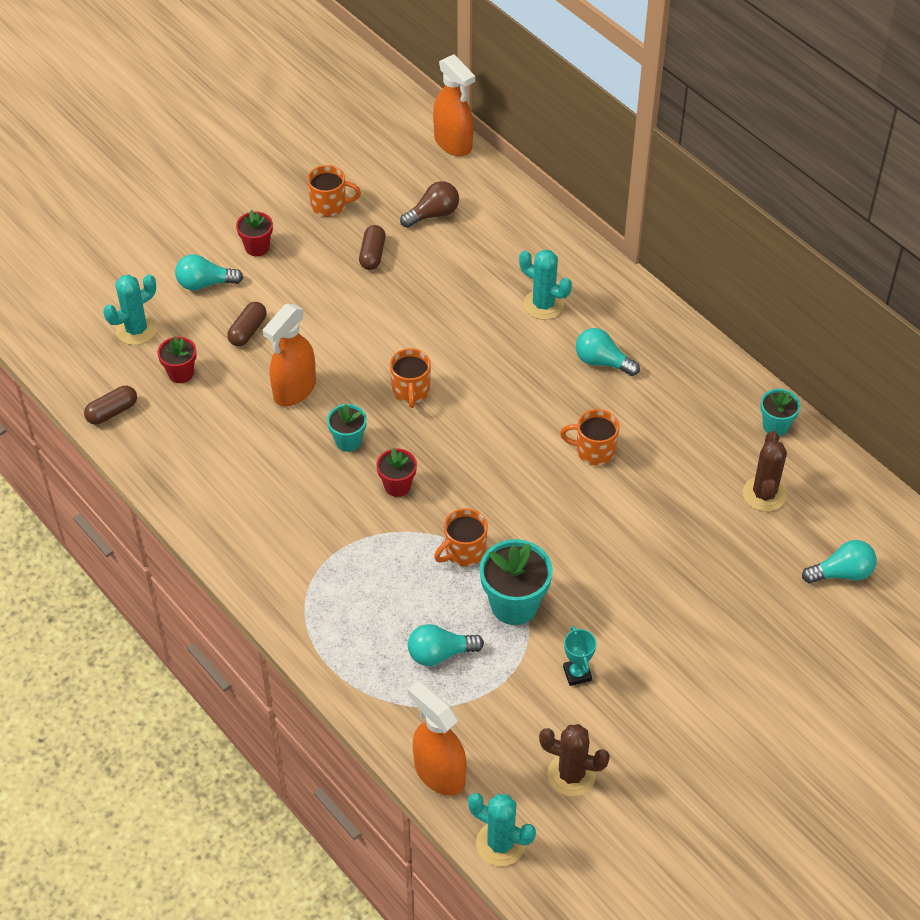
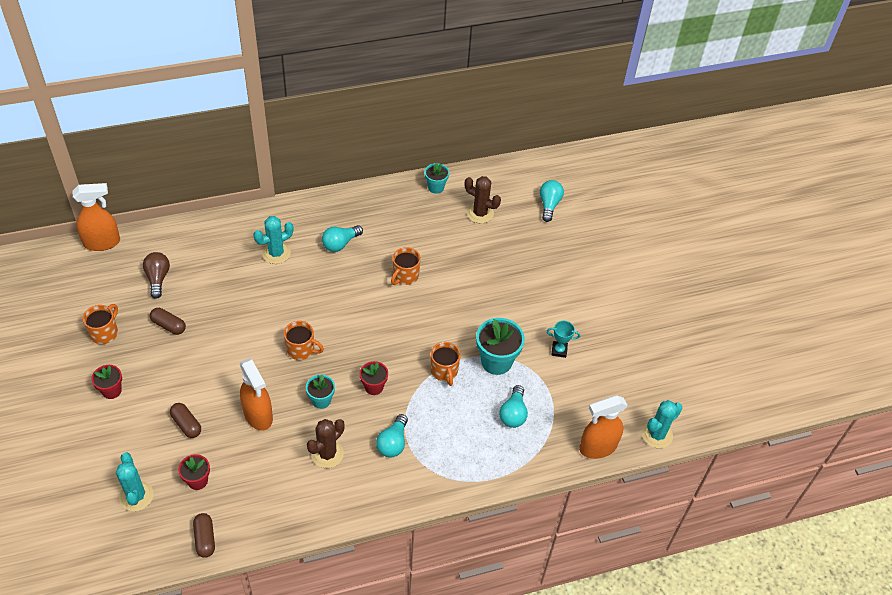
camera: 70 degrees left, 0 degrees up
turquoise light bulb [175,254,243,291] -> turquoise light bulb moved to [376,414,408,458]
brown cactus [539,724,610,796] -> brown cactus moved to [307,419,345,468]

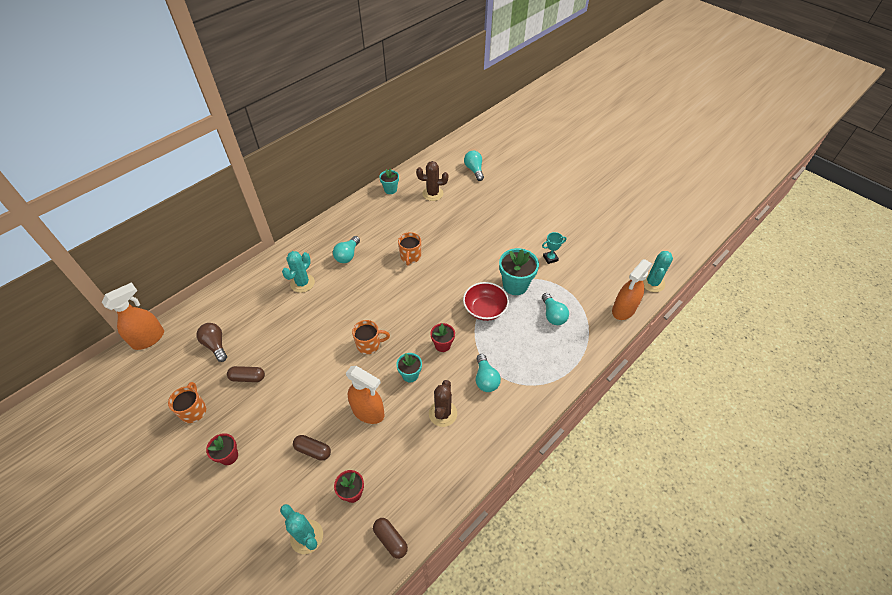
camera: 25 degrees left, 0 degrees up
orange mug [431,342,461,386] -> red bowl [463,282,509,321]

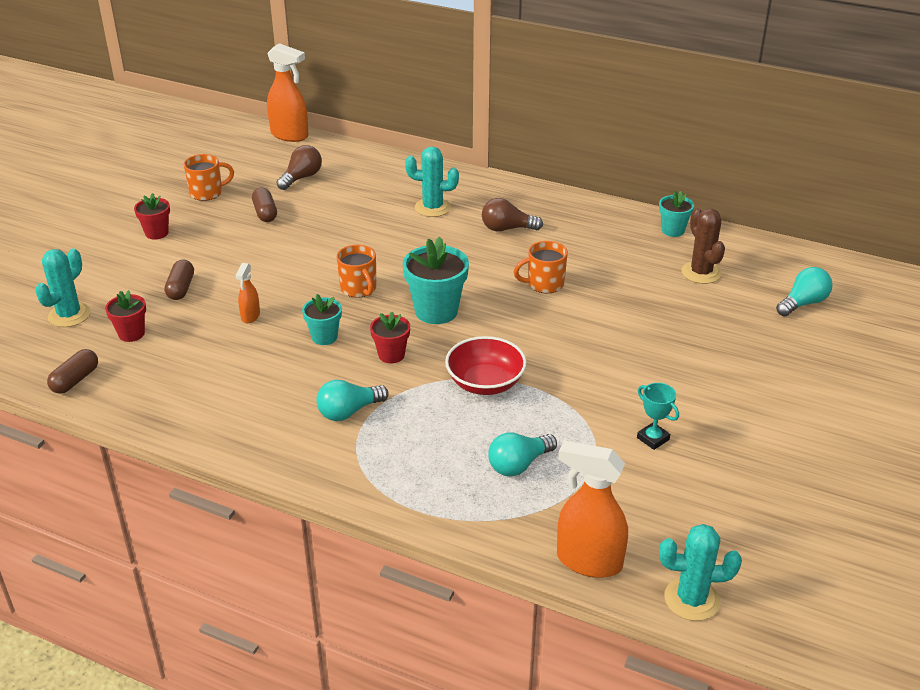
camera: 70 degrees right, 15 degrees down
turquoise light bulb [333,236,360,263] -> brown light bulb [482,198,543,231]
orange spray bottle [346,366,385,424] -> orange spray bottle [236,263,260,323], size x0.52
brown cactus [429,380,457,427] -> none
turquoise flower pot [499,248,539,295] -> turquoise flower pot moved to [403,237,469,324]

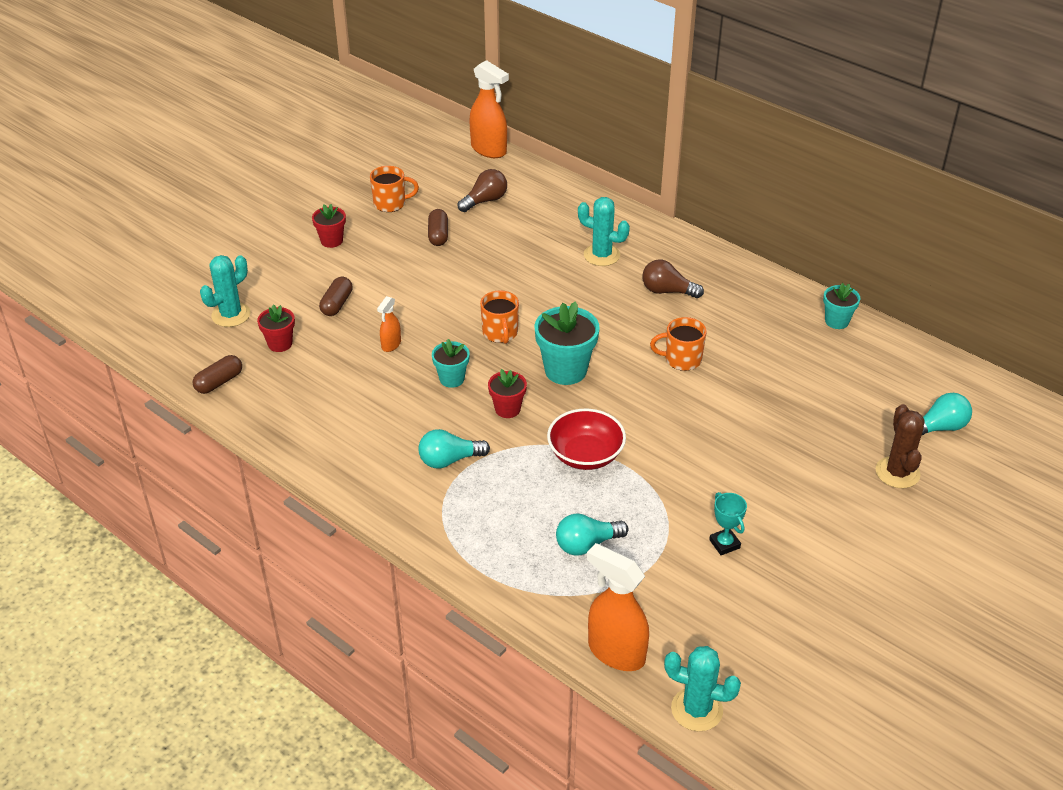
camera: 15 degrees right, 5 degrees up
brown cactus [681,208,725,284] -> brown cactus moved to [876,404,925,488]

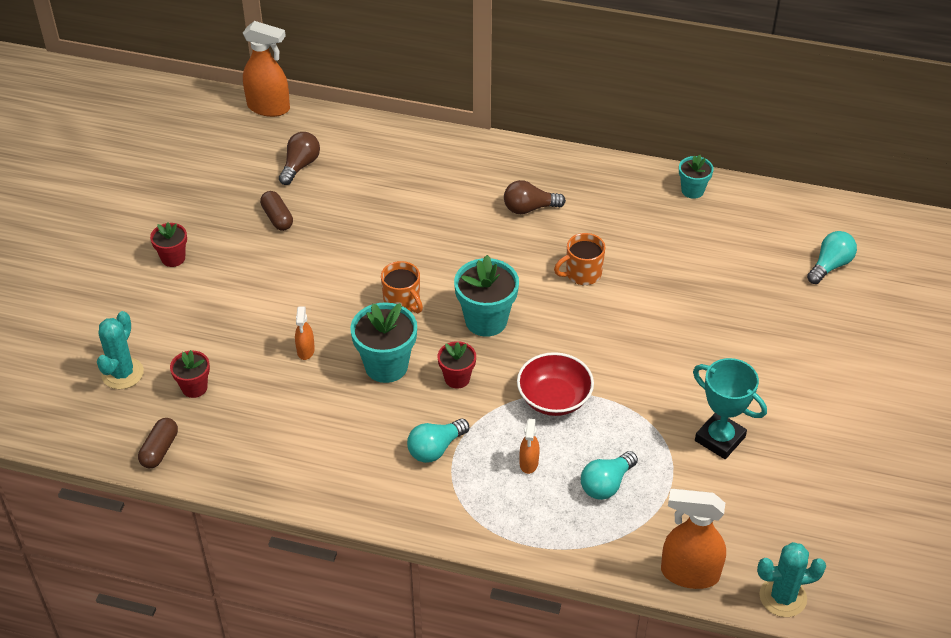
camera: 25 degrees left, 5 degrees up
brown capsule [319,276,353,316] -> none
orange mug [370,166,419,212] -> none
turquoise flower pot [432,339,470,388] -> turquoise flower pot [350,302,417,383], size x1.71
turquoise cactus [578,197,630,266] -> none
turquoise trophy [709,492,747,555] -> turquoise trophy [693,358,767,459], size x1.73
brown cactus [876,404,925,488] -> none
none -> orange spray bottle [520,419,540,474]

